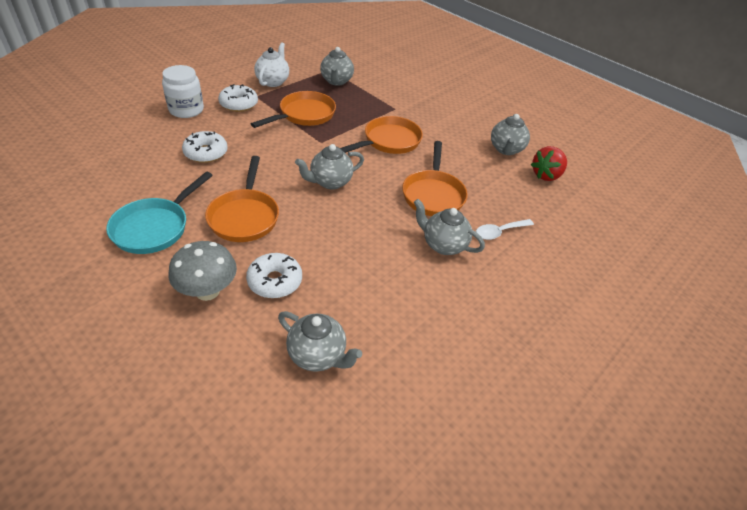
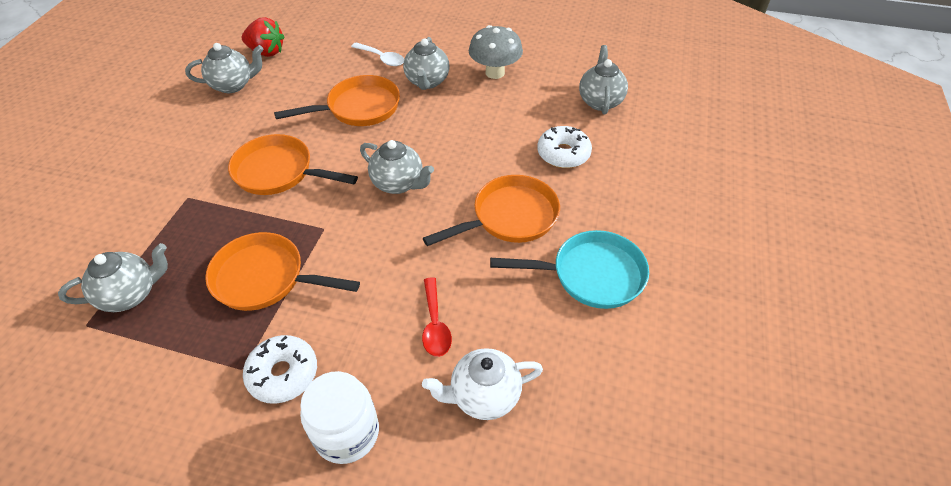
camera: 115 degrees left, 5 degrees up
grey mushroom [168,241,237,301] -> grey mushroom moved to [469,25,523,79]
white donut [182,131,228,163] -> red spoon [422,277,452,357]
white teapot [254,43,289,87] -> white teapot moved to [422,348,543,420]

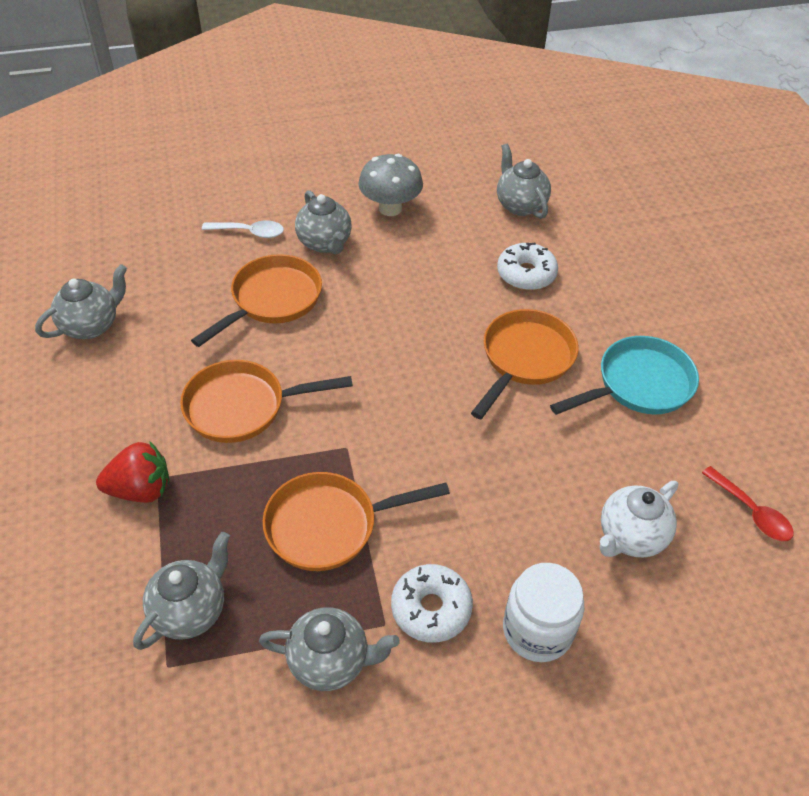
camera: 30 degrees left, 0 degrees up
red strawberry [242,17,285,57] -> red strawberry moved to [96,441,169,503]
grey teapot [360,140,434,194] -> grey teapot moved to [259,607,400,691]
red spoon [422,277,452,357] -> red spoon moved to [702,466,794,541]

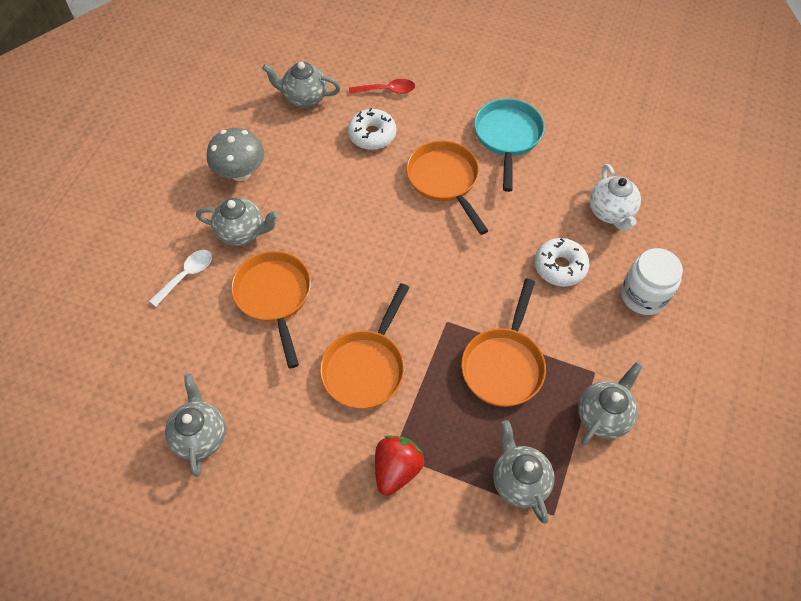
camera: 55 degrees left, 10 degrees up
white donut [391,564,473,643] -> white donut moved to [535,238,589,287]
red spoon [702,466,794,541] -> red spoon moved to [349,79,415,94]

